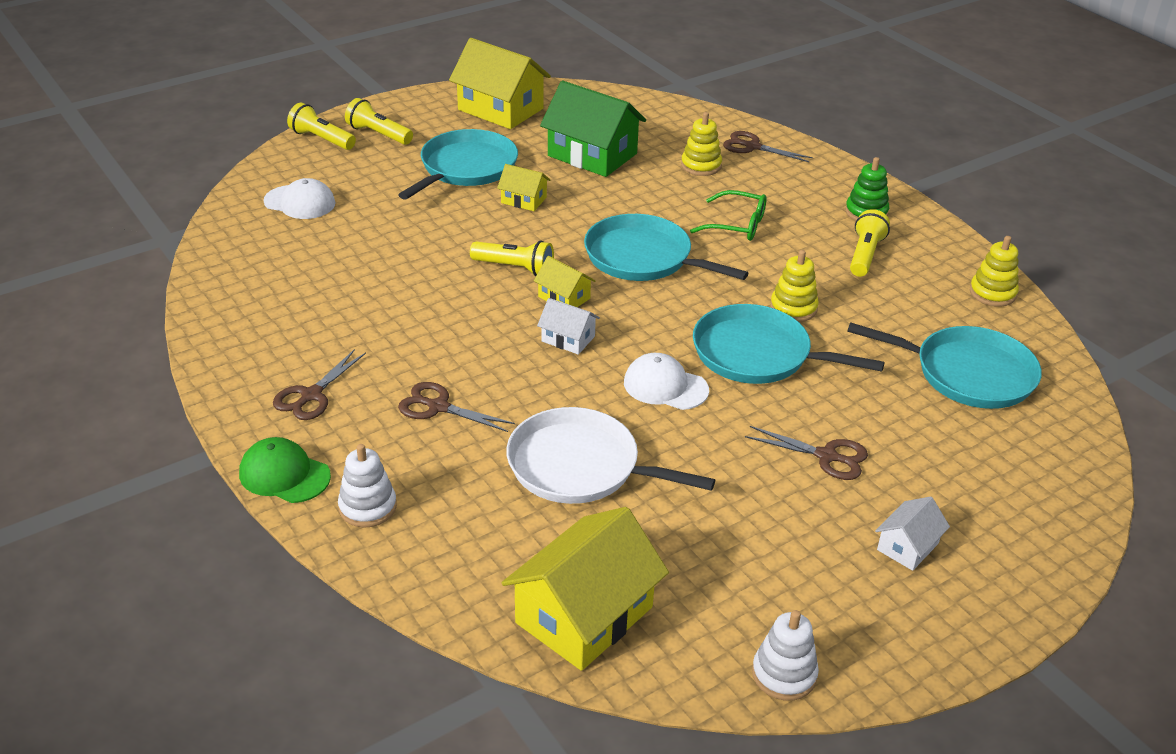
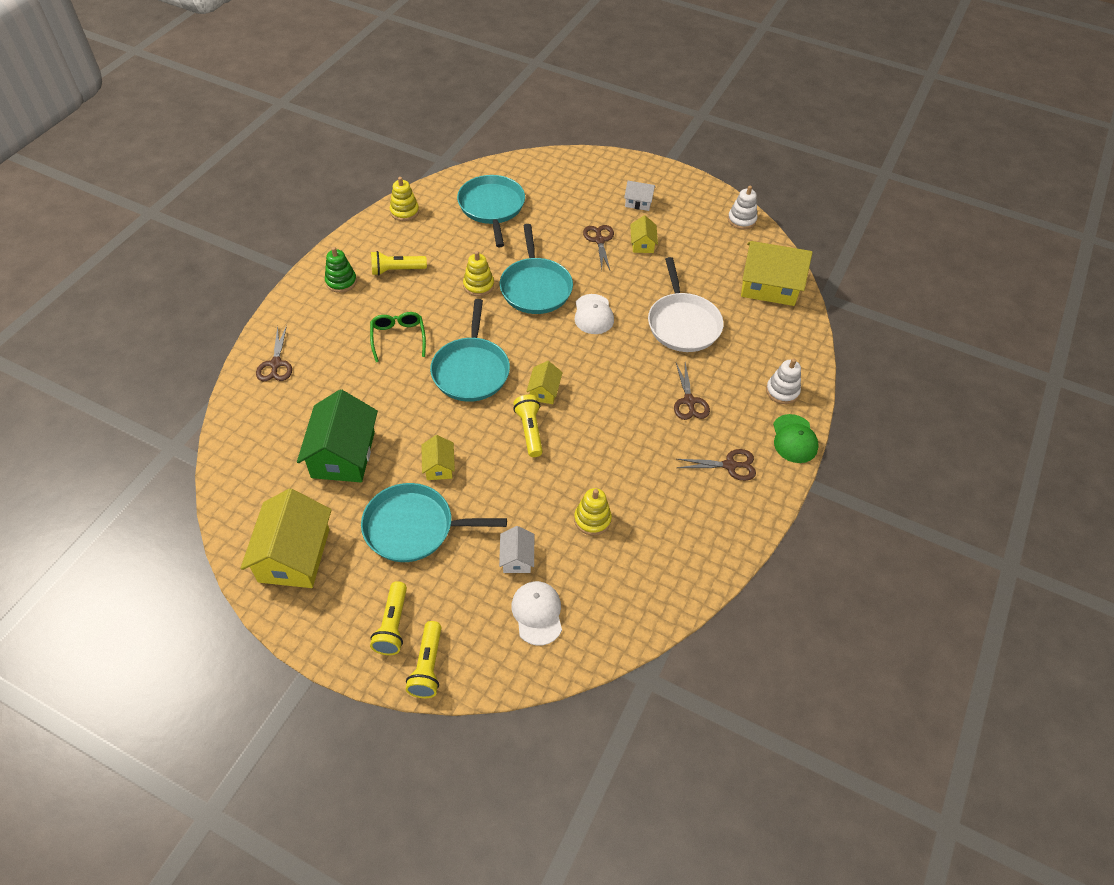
camera: 120 degrees left, 15 degrees up
white house [537,298,600,355] -> white house moved to [499,526,534,573]
yellow stacking toy [681,112,722,176] -> yellow stacking toy moved to [574,488,612,535]
none -> yellow house [630,215,658,253]

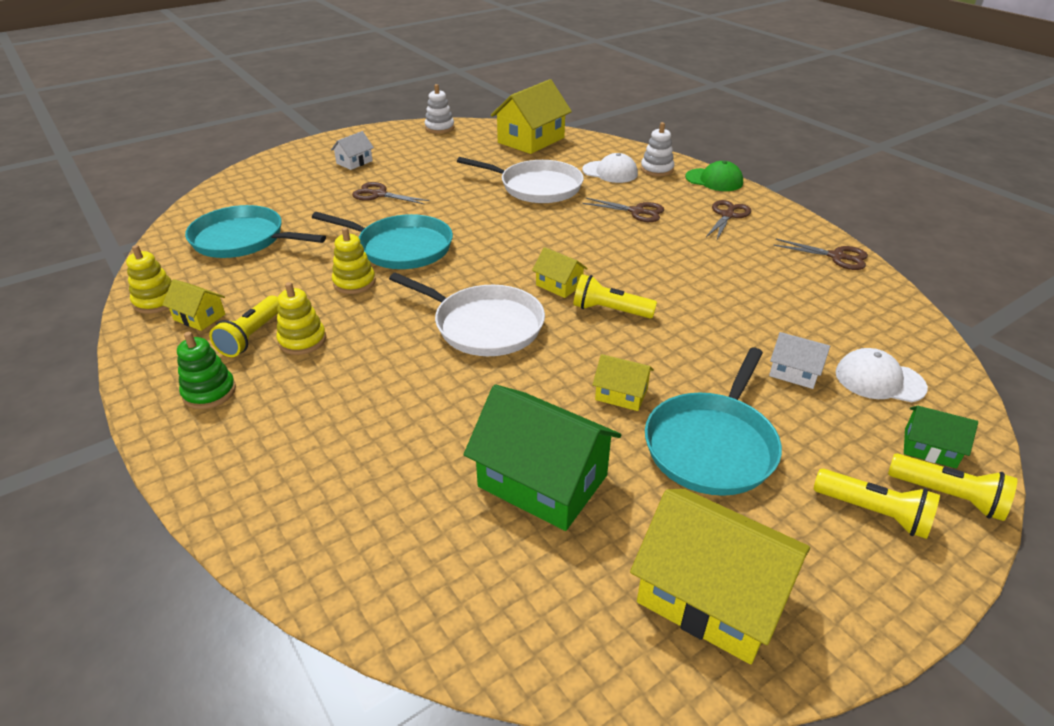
camera: 60 degrees left, 15 degrees down
brown scissors [256,325,292,381] -> brown scissors moved to [773,239,868,270]
green glasses [370,312,426,362] -> none
turquoise pan [430,299,510,402] -> white pan [389,272,545,356]
yellow stacking toy [574,488,612,535] -> yellow stacking toy moved to [276,282,326,355]
white cap [575,294,614,334] -> white cap moved to [582,153,638,183]
yellow house [630,215,658,253] -> yellow house moved to [162,279,225,331]
none -> green house [904,406,978,469]

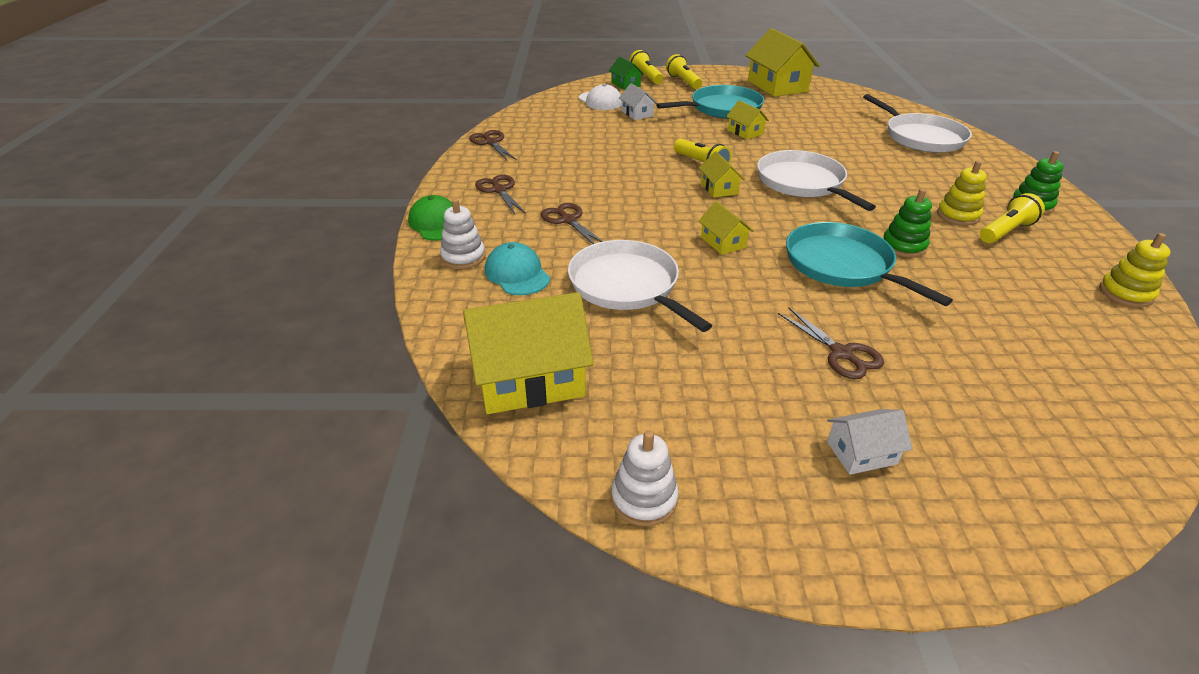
camera: 145 degrees left, 0 degrees up
yellow house [162,279,225,331] -> yellow house moved to [698,201,754,255]
turquoise pan [185,205,326,258] -> none
yellow stacking toy [332,227,376,294] -> green stacking toy [883,189,932,258]
green house [464,384,621,531] -> none
white cap [582,153,638,183] -> turquoise cap [485,242,550,295]
brown scissors [706,200,751,239] -> brown scissors turned 90 degrees clockwise [475,175,526,214]
none -> white pan [863,94,972,153]

